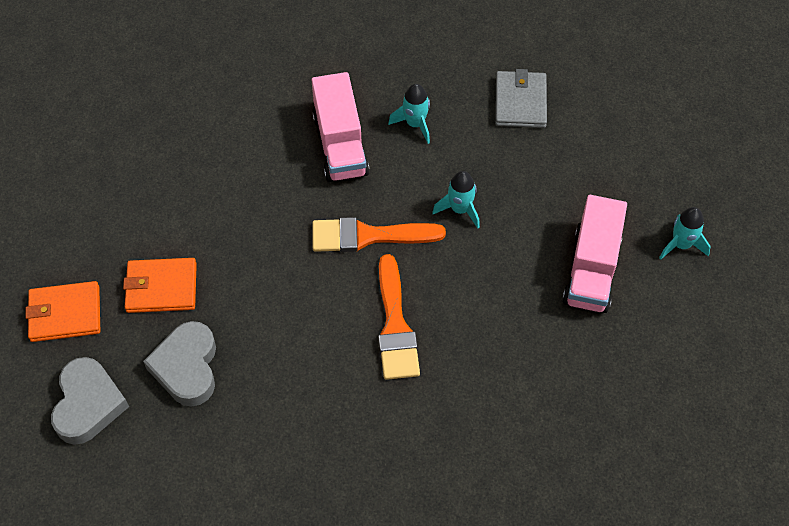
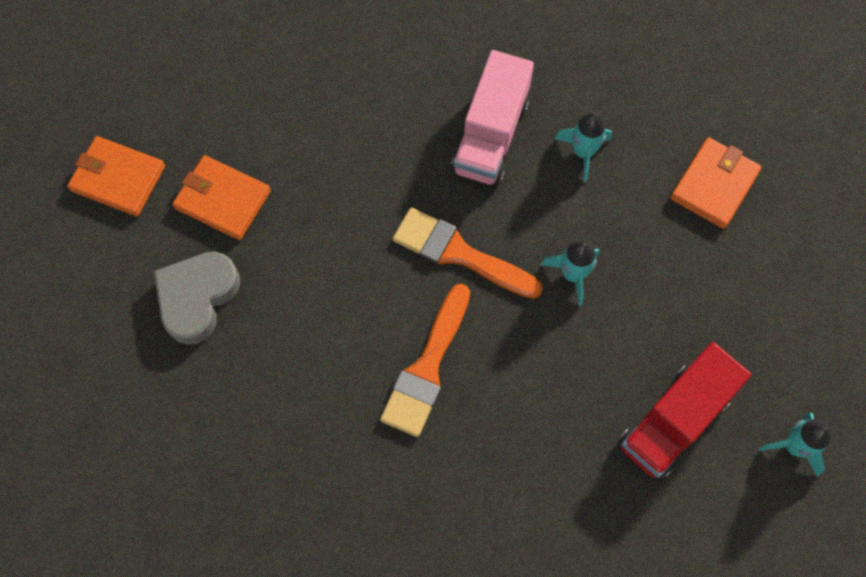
camera: 30 degrees right, 10 degrees up
grey heart [51,357,129,445] -> none
grey wallet [495,69,547,128] -> orange wallet [670,137,762,229]
pink truck [562,195,627,313] -> red truck [618,342,751,480]

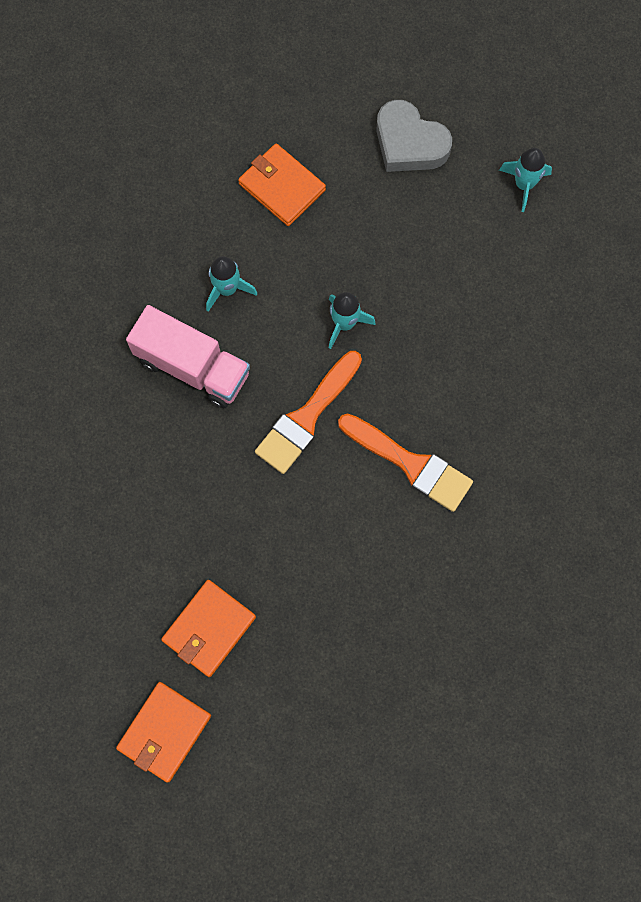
camera: 80 degrees left, 5 degrees up
grey heart [154,252,240,345] -> grey heart moved to [376,100,452,172]
red truck [618,342,751,480] -> none

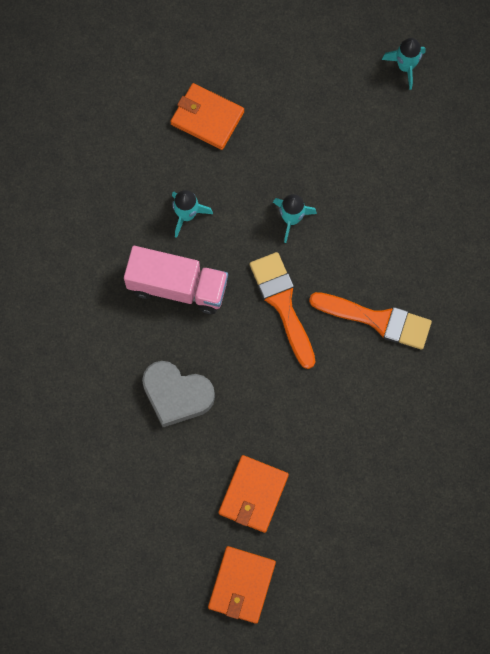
camera: 15 degrees left, 0 degrees up
orange brush [255,351,362,474] -> orange brush turned 135 degrees clockwise [250,252,315,369]
grey heart [376,100,452,172] -> grey heart moved to [142,361,215,427]

